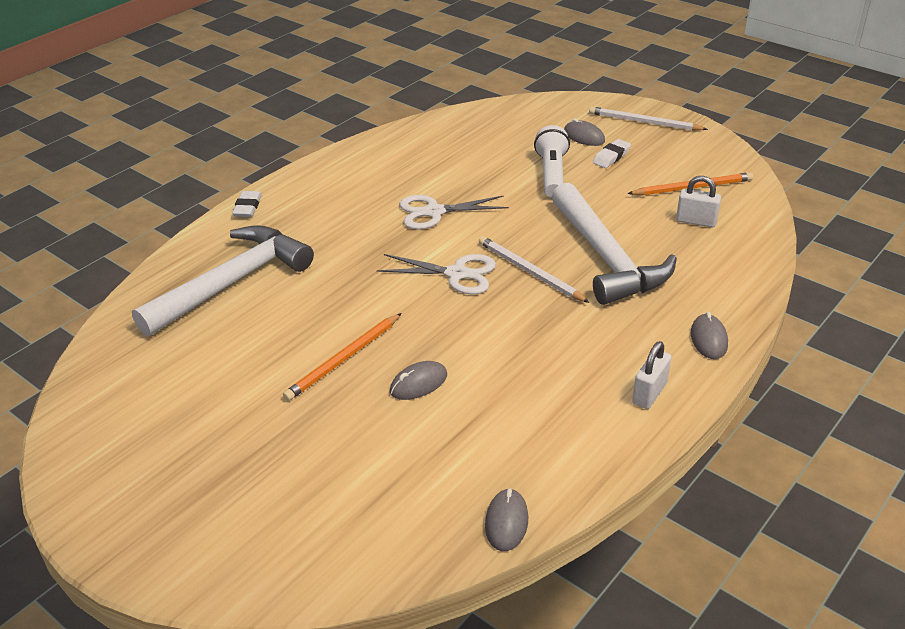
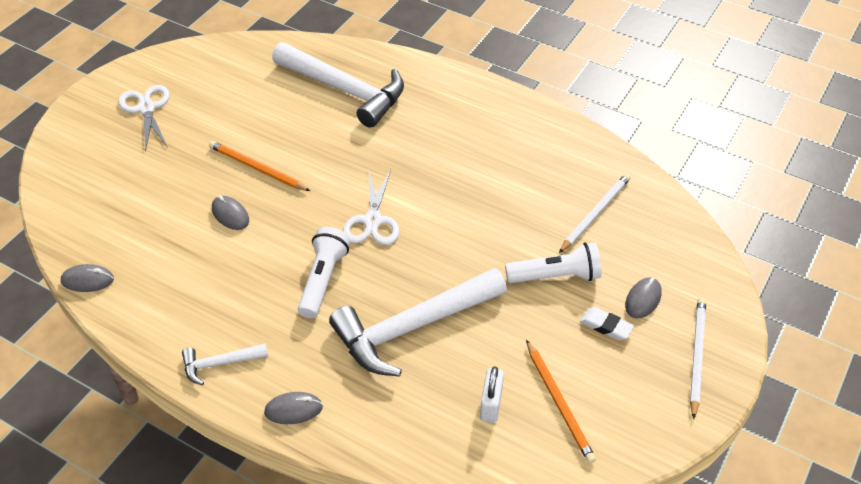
camera: 80 degrees right, 10 degrees up
white eraser [232,191,262,217] -> none
white scissors [399,195,509,229] -> white scissors moved to [118,85,169,152]
white pencil [479,236,590,303] -> white pencil moved to [559,173,631,253]
white padlock [632,341,671,409] -> white hammer [182,343,268,385]
none -> white flashlight [298,227,350,318]

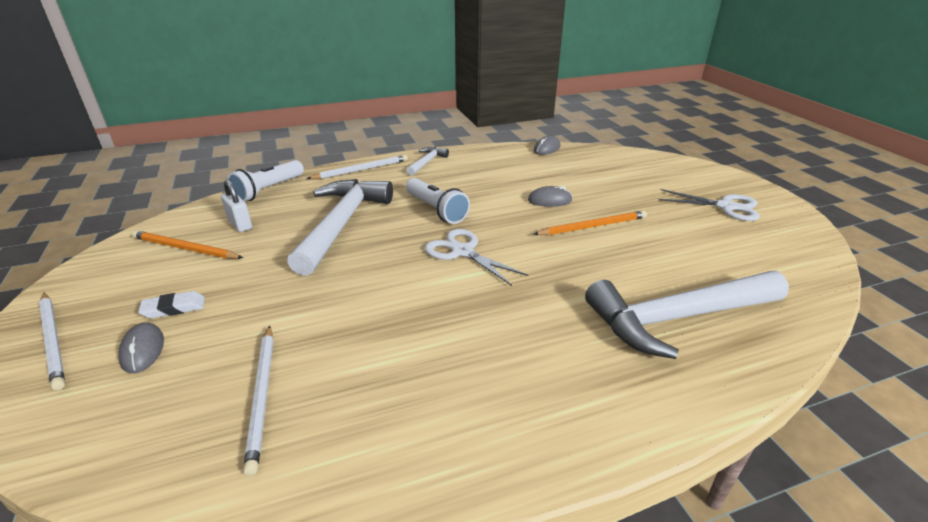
camera: 130 degrees right, 15 degrees down
grey mouse [264,392,323,424] -> white pencil [307,155,408,179]
white flashlight [505,242,602,283] -> white flashlight moved to [227,160,304,202]

